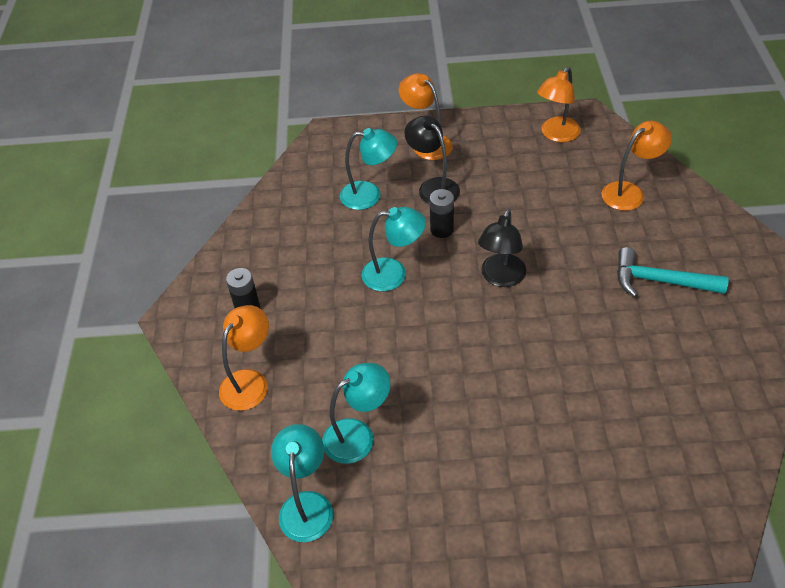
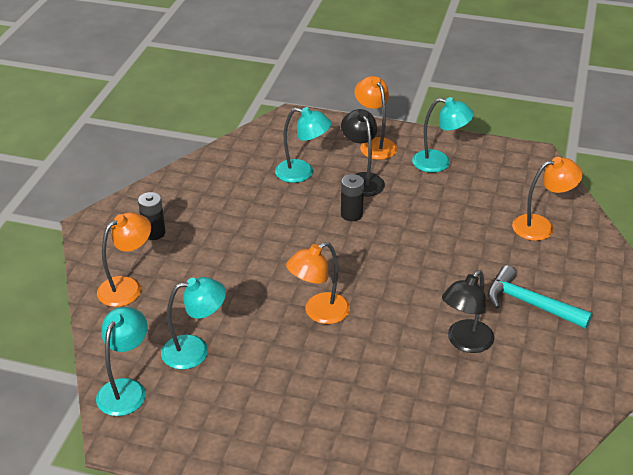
camera: 15 degrees right, 10 degrees down
turquoise lamp [362,207,426,291] -> turquoise lamp moved to [412,97,474,173]
black lamp [478,208,526,287] -> black lamp moved to [442,270,494,353]
orange lamp [537,67,581,142] -> orange lamp moved to [286,242,350,324]

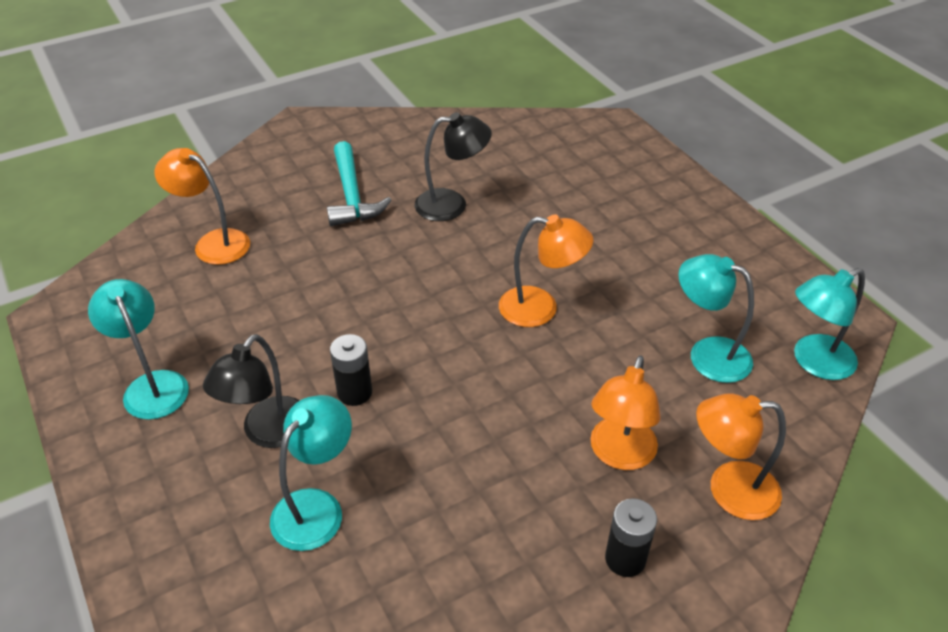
camera: 135 degrees left, 5 degrees up
turquoise lamp [275,107,332,183] -> turquoise lamp turned 60 degrees clockwise [270,395,352,551]
orange lamp [354,76,397,160] -> orange lamp moved to [590,356,661,470]

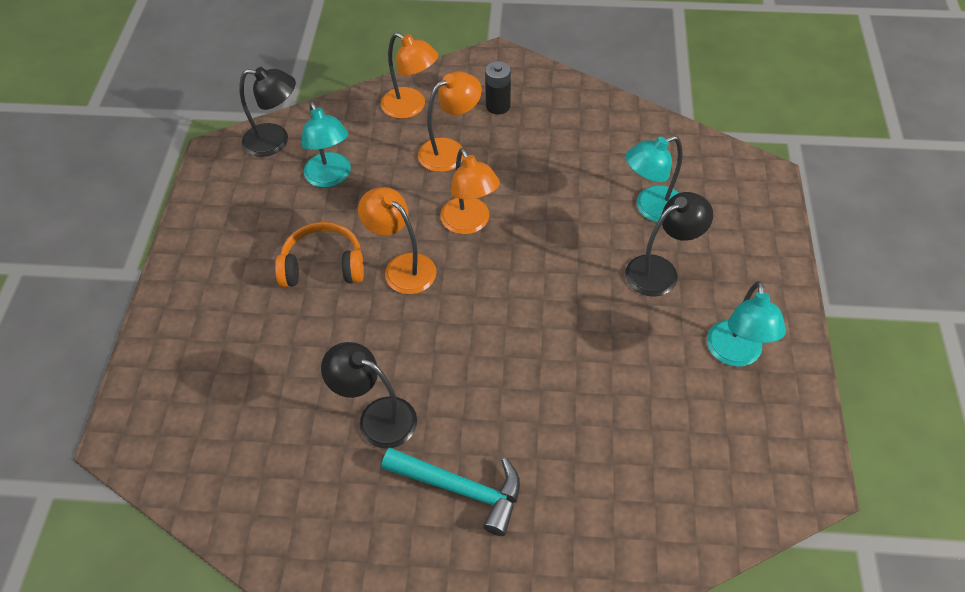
camera: 145 degrees left, 10 degrees up
orange lamp [154,148,250,265] -> orange lamp moved to [440,148,500,235]
turquoise hammer [327,141,392,226] -> turquoise hammer turned 90 degrees clockwise [382,448,520,536]
black battery [330,334,372,406] -> none
turquoise lamp [794,268,865,380] -> black lamp [240,67,296,157]
none -> orange headphones [275,222,364,287]

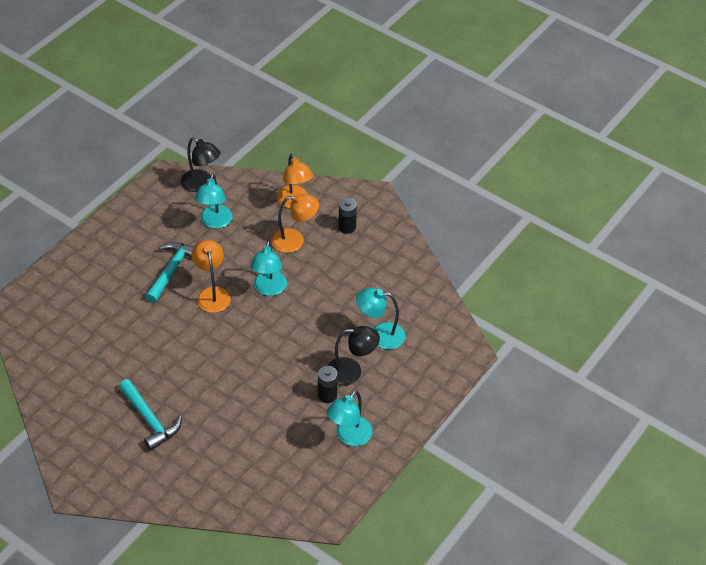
camera: 30 degrees right, 5 degrees down
orange headphones [275,222,364,287] -> turquoise hammer [145,242,194,303]
black lamp [321,342,417,449] -> none
orange lamp [440,148,500,235] -> turquoise lamp [250,240,287,296]
none -> black battery [318,366,338,403]

